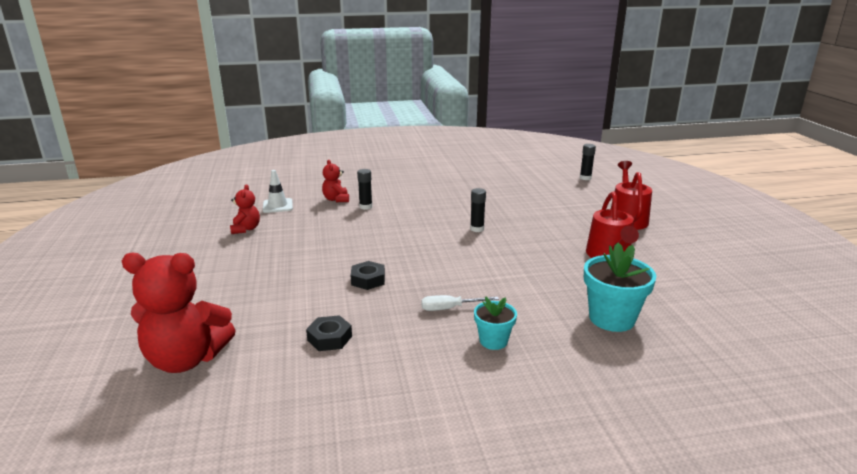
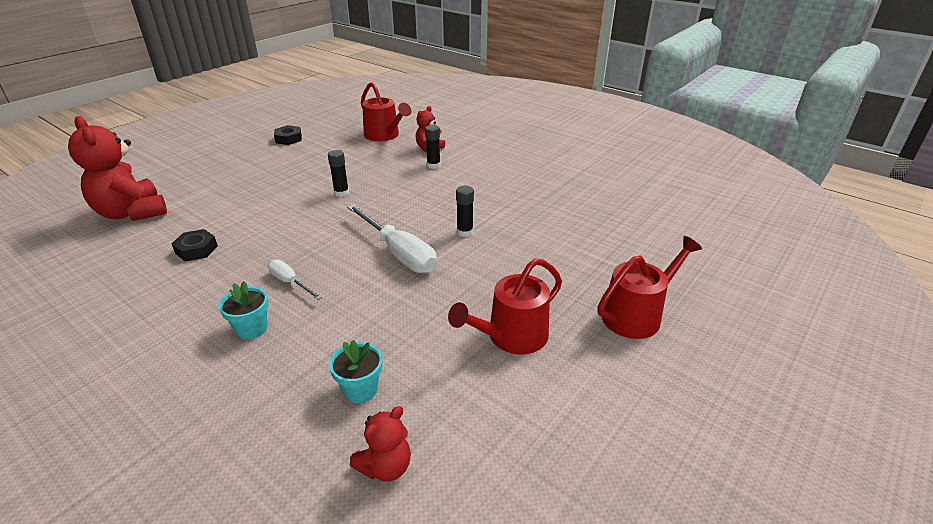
camera: 50 degrees right, 10 degrees up
red teddy bear [230,184,260,234] -> red teddy bear moved to [350,406,411,482]
white traffic cone [263,170,293,213] -> red watering can [361,82,411,141]
black nut [351,261,385,290] -> black nut moved to [274,125,302,145]
black glue stick [580,144,596,180] -> black glue stick moved to [328,150,349,197]
turquoise flower pot [584,242,656,332] -> turquoise flower pot [329,340,382,403], size x0.59
none -> white screwdriver [347,204,437,273]

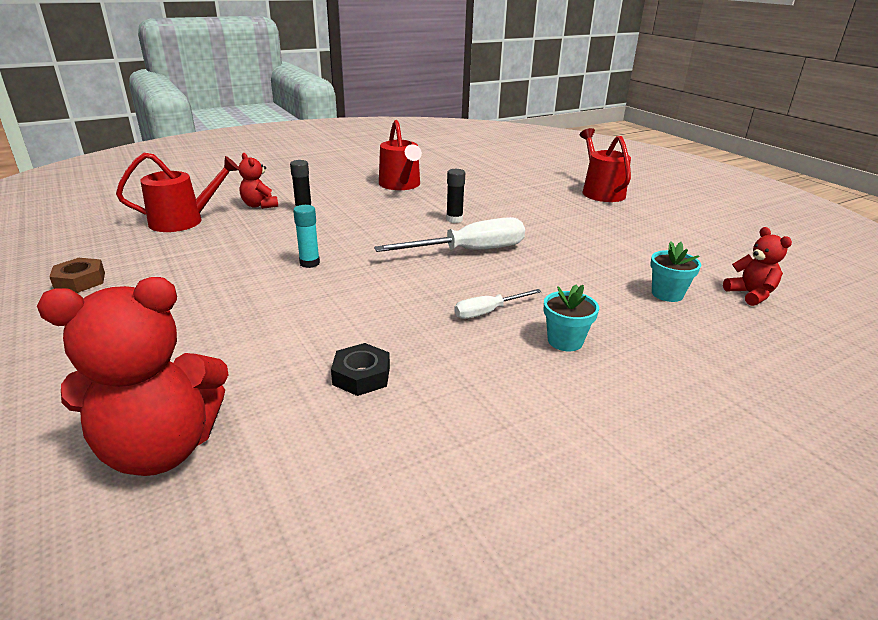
camera: 70 degrees left, 5 degrees down
black nut [274,125,302,145] -> brown nut [49,258,105,293]
black glue stick [328,150,349,197] -> turquoise glue stick [293,205,320,268]
red watering can [448,258,562,354] -> red watering can moved to [379,120,422,190]

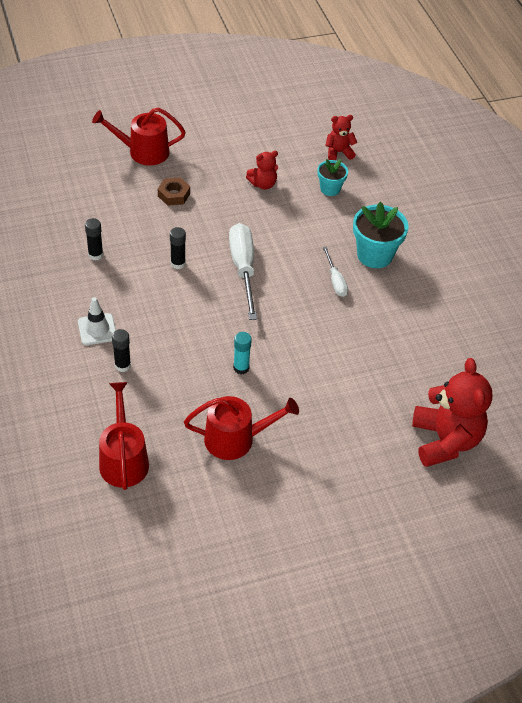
camera: 80 degrees left, 20 degrees up
brown nut [49,258,105,293] -> brown nut moved to [158,177,190,206]
red teddy bear [239,153,278,209] -> red teddy bear moved to [246,151,278,190]
black nut [331,343,390,396] -> none
red watering can [379,120,422,190] -> red watering can moved to [184,396,299,460]
turquoise flower pot [543,285,599,351] -> turquoise flower pot [353,202,409,268], size x1.68
none -> white traffic cone [78,297,116,345]
none -> black glue stick [85,218,103,261]

